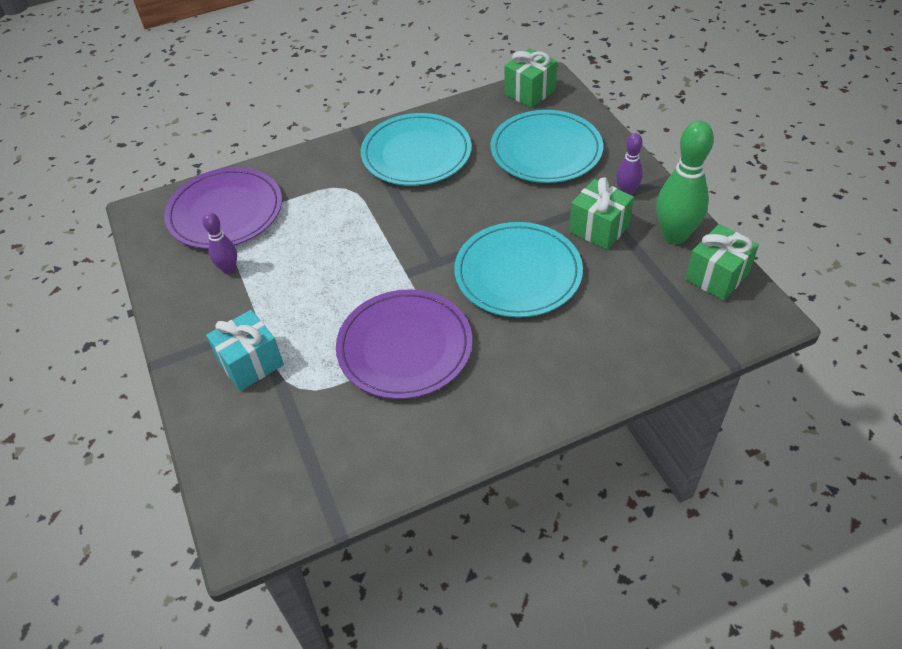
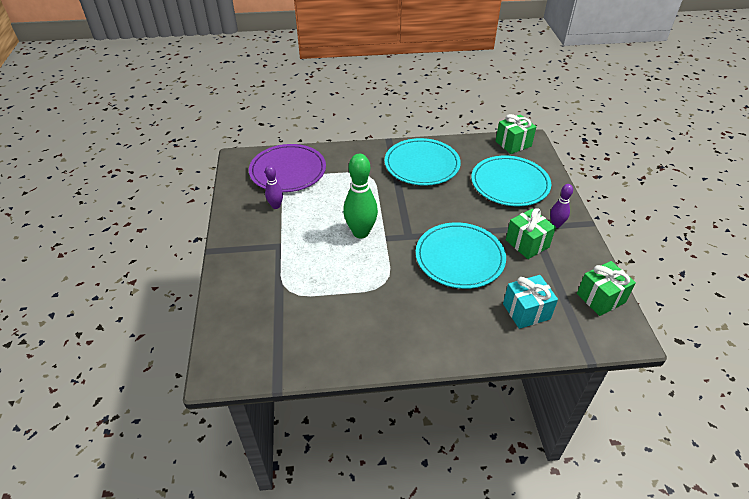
camera: 15 degrees right, 5 degrees down
turquoise gift [206,310,284,391] -> turquoise gift moved to [503,275,558,329]
purple plate [336,290,472,399] -> none
green bowling pin [656,121,714,244] -> green bowling pin moved to [343,154,378,239]

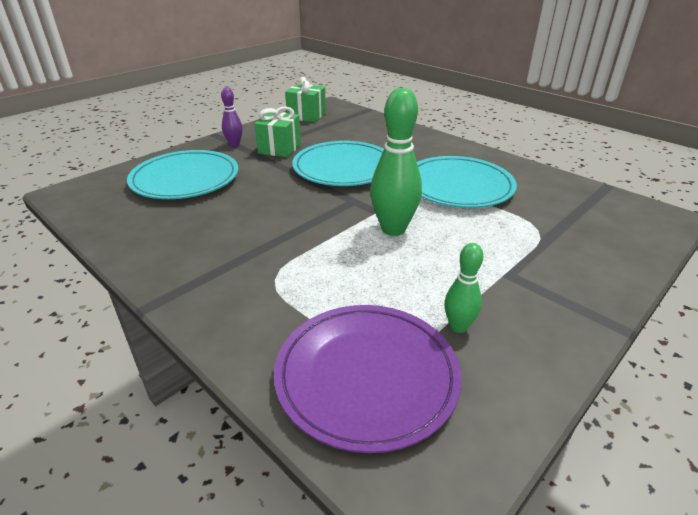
camera: 130 degrees left, 10 degrees down
purple bowling pin [265,165,283,209] -> green bowling pin [445,243,483,333]
turquoise plate [385,138,461,186] -> turquoise plate moved to [417,156,517,208]
green gift [496,114,536,154] -> none
turquoise gift [503,275,558,329] -> none

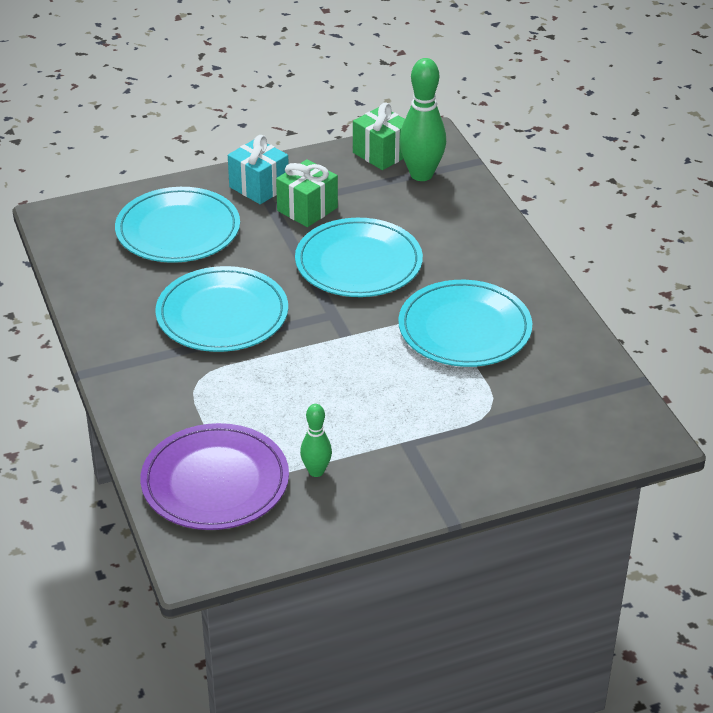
camera: 25 degrees right, 5 degrees up
purple bowling pin [221,87,243,147] -> turquoise gift [228,135,288,204]
green bowling pin [370,88,422,236] -> green bowling pin moved to [399,58,446,181]
none -> turquoise plate [155,266,288,352]

